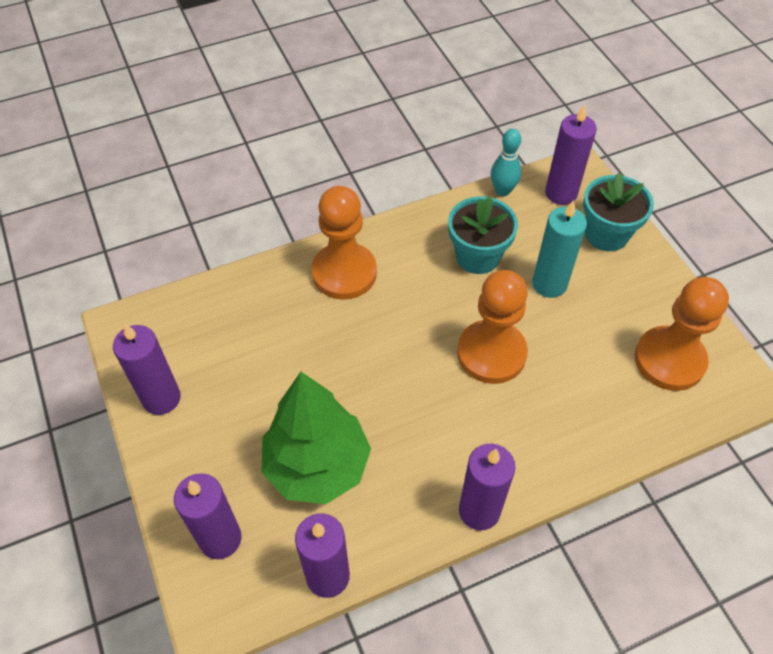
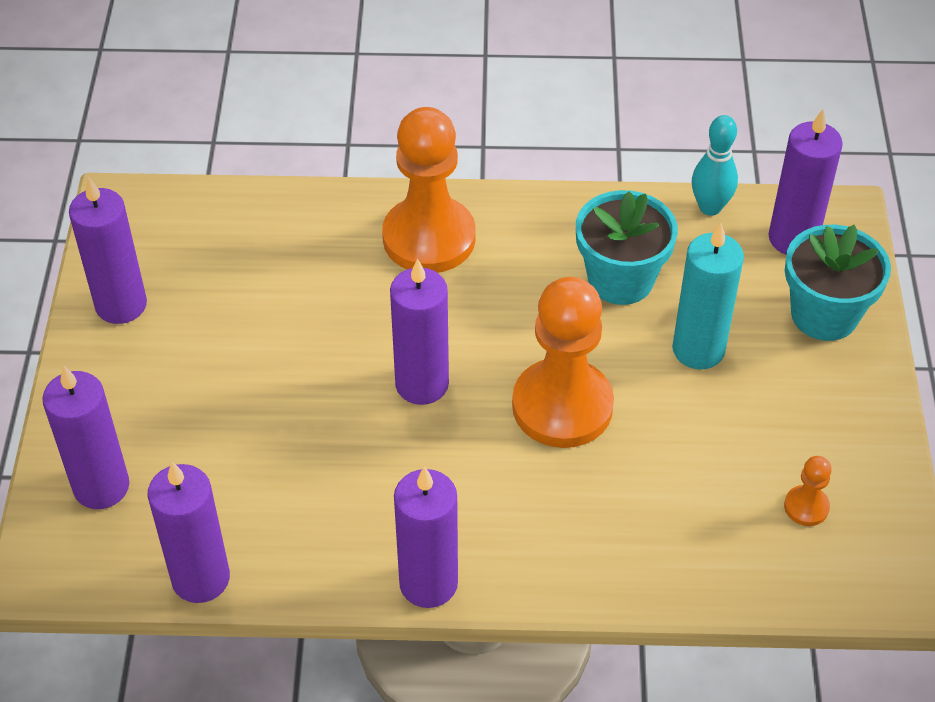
camera: 25 degrees right, 5 degrees down
green tree [261,372,371,504] -> none
orange pawn [635,277,729,391] -> orange pawn [784,456,832,526], size x0.42
none -> purple candle [390,259,449,405]

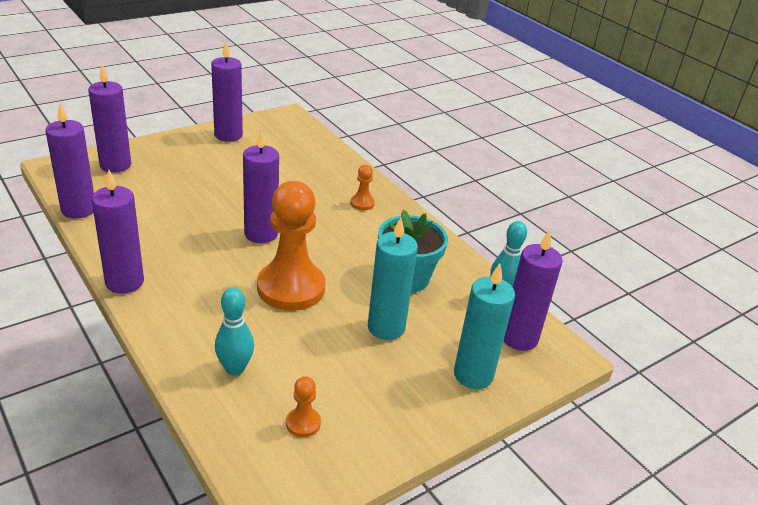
camera: 50 degrees right, 15 degrees down
orange pawn [382,107,476,273] -> orange pawn [350,165,375,210], size x0.42
turquoise flower pot [785,225,891,341] -> turquoise candle [454,264,515,389]
none -> turquoise bowling pin [215,288,254,376]

